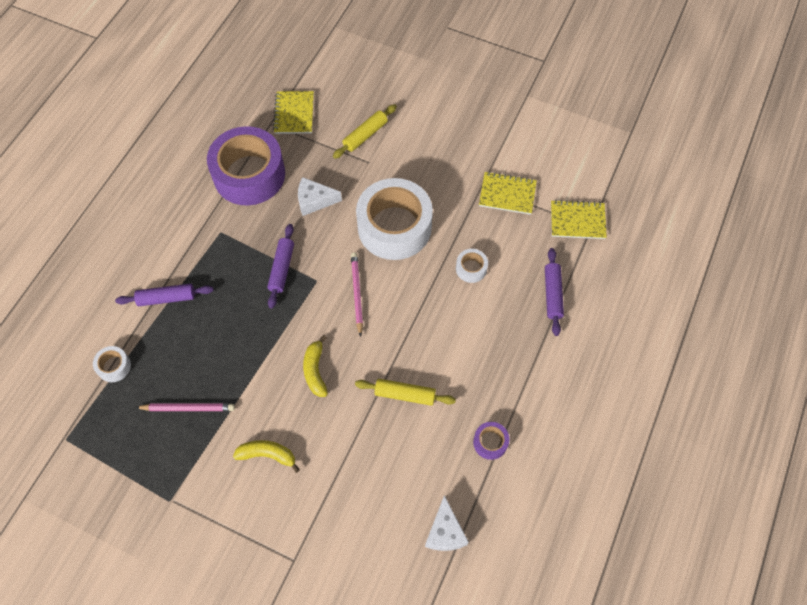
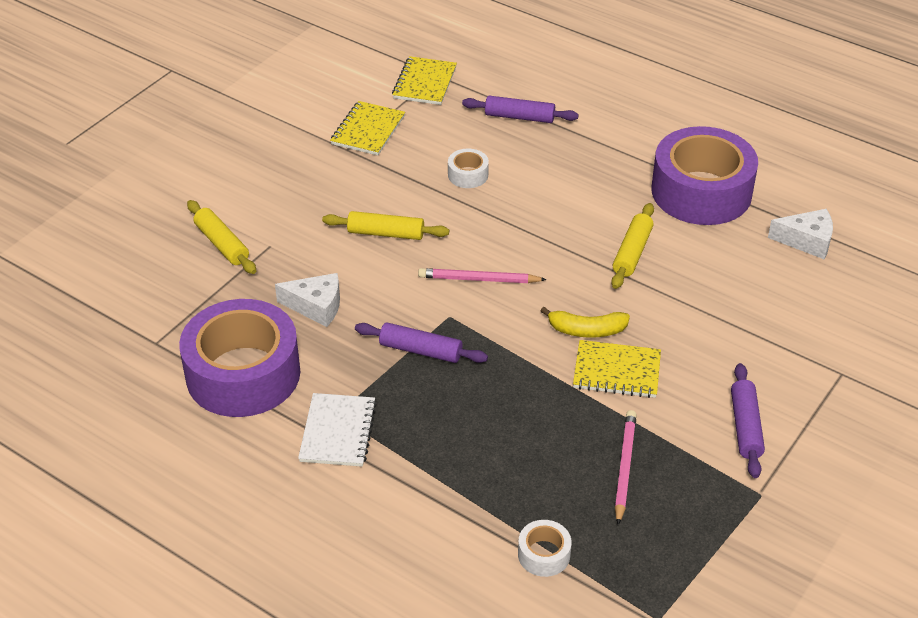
camera: 80 degrees left, 20 degrees down
purple rolling pin [115,284,214,306] -> purple rolling pin moved to [731,363,765,478]
yellow banana [233,440,300,473] -> none
yellow notebook [273,91,314,134] -> yellow notebook moved to [573,340,661,398]
white cheese [298,177,342,216] -> white cheese turned 90 degrees counterclockwise [275,273,340,327]
white tape [356,178,433,260] -> yellow rolling pin [322,211,449,240]
purple tape [473,422,509,460] -> purple tape [652,126,758,225], size x2.43
none -> white notebook [298,393,377,467]

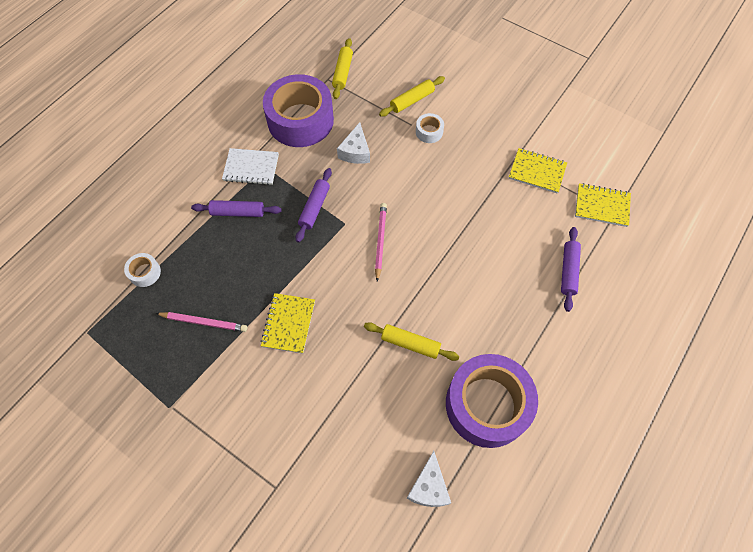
camera: 90 degrees right, 20 degrees up
yellow rolling pin [322,211,449,240] -> yellow rolling pin moved to [332,38,353,99]
white tape [448,149,489,188] -> white tape moved to [416,113,444,143]
yellow banana [541,307,630,338] -> none
purple rolling pin [731,363,765,478] -> purple rolling pin moved to [191,200,281,217]

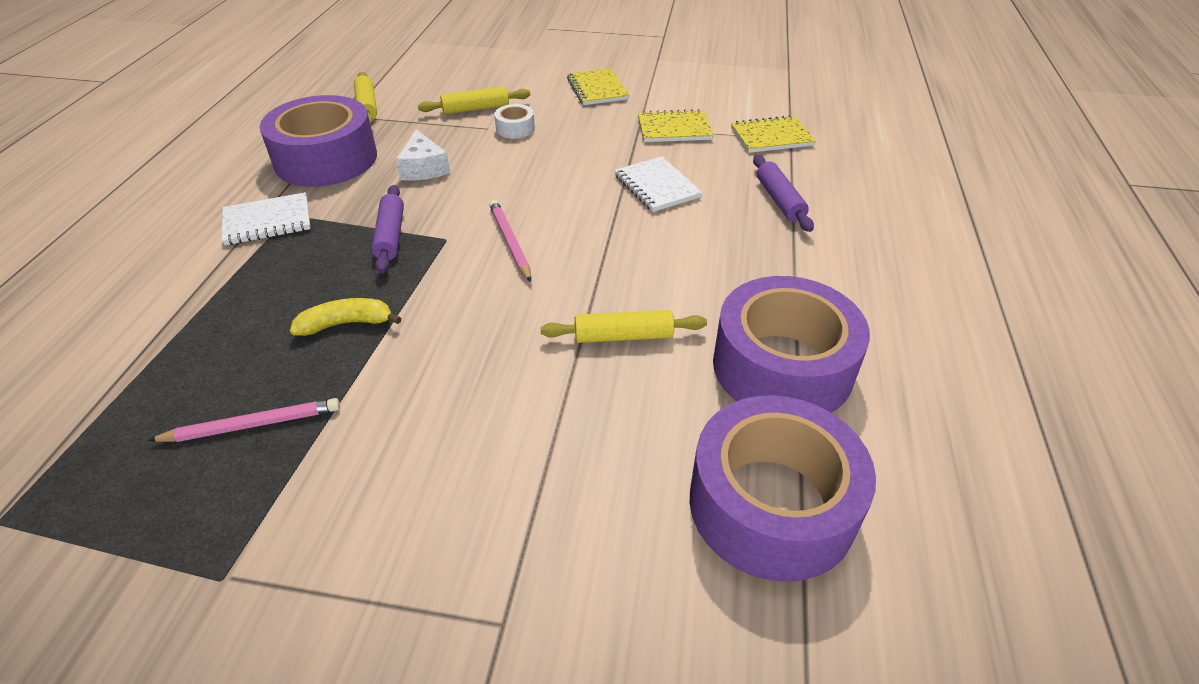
camera: 25 degrees left, 20 degrees down
white tape [124,253,161,287] -> none
purple rolling pin [191,200,281,217] -> none
yellow notebook [260,293,315,354] -> yellow notebook moved to [567,68,629,105]
yellow rolling pin [379,76,445,117] -> yellow rolling pin turned 45 degrees clockwise [418,86,530,114]
white cheese [406,451,451,507] -> purple tape [690,395,876,582]
none -> yellow banana [290,298,401,336]
none -> white notebook [615,157,703,212]

